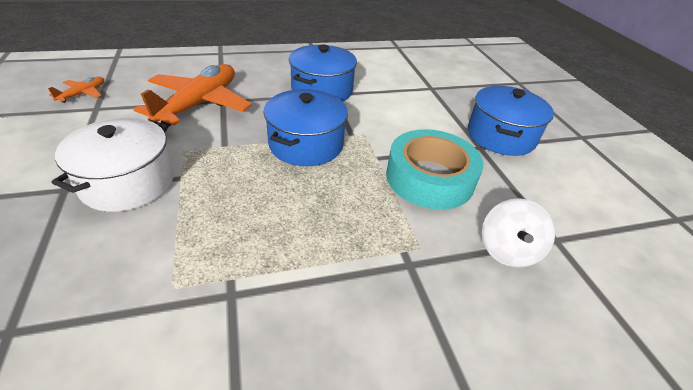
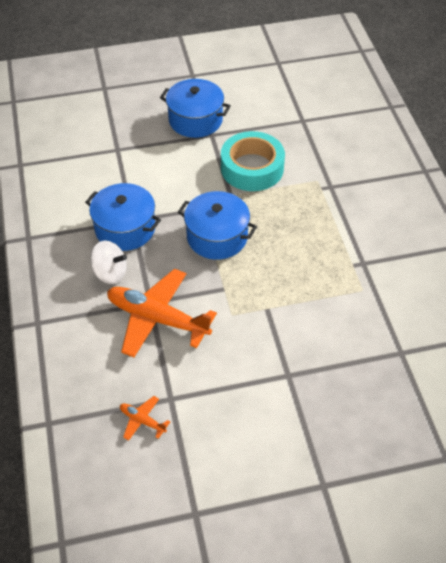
camera: 85 degrees left, 10 degrees up
white pot [52,118,174,212] -> none
white spinning top [482,198,555,268] -> white spinning top moved to [90,240,127,284]

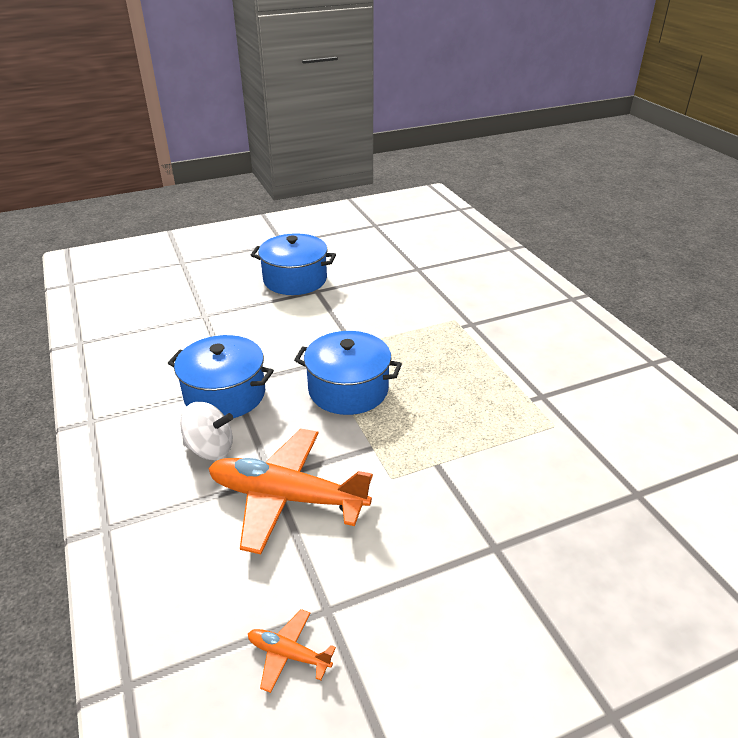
camera: 10 degrees left, 15 degrees down
turquoise tape [221,131,285,191] -> none

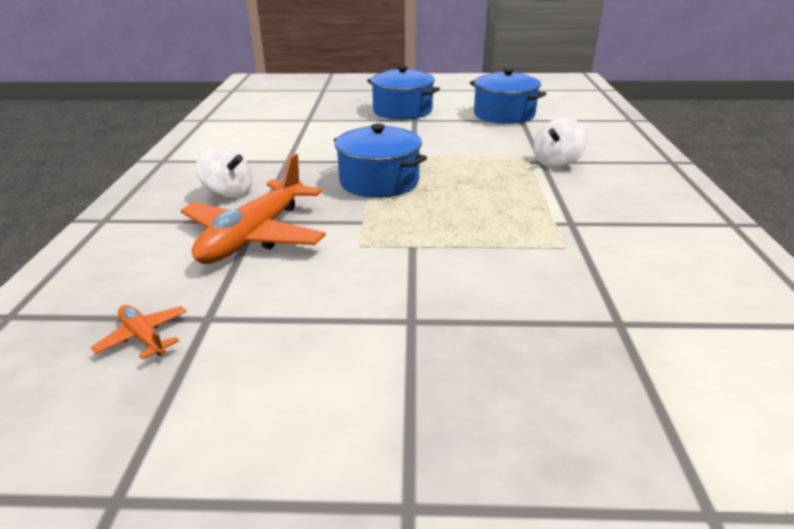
camera: 25 degrees right, 5 degrees down
blue pot [168,335,274,418] -> blue pot moved to [470,68,546,124]
orange plane [208,429,373,554] -> orange plane turned 105 degrees counterclockwise [180,154,326,264]
none -> white spinning top [533,118,587,168]

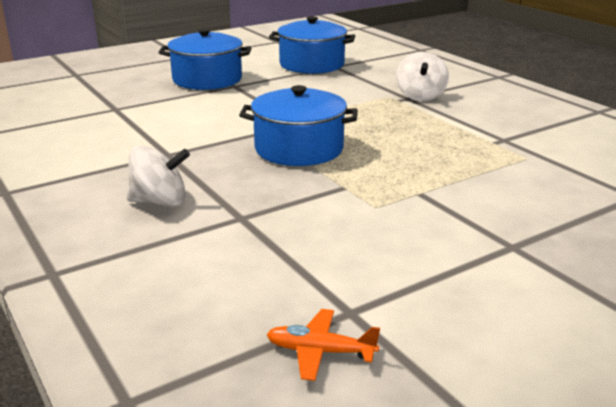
camera: 35 degrees left, 5 degrees down
orange plane [180,154,326,264] -> none

